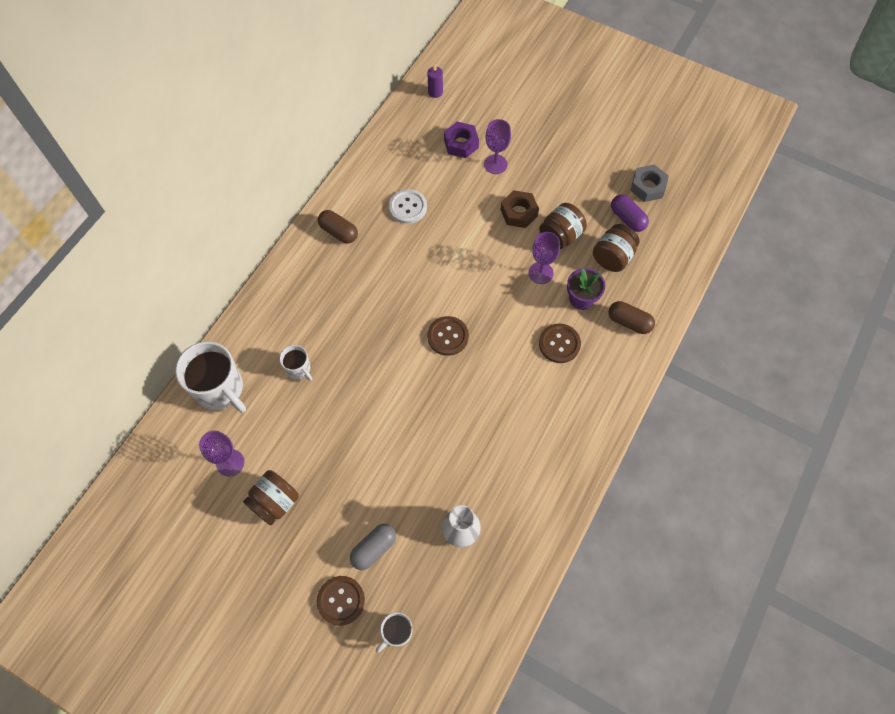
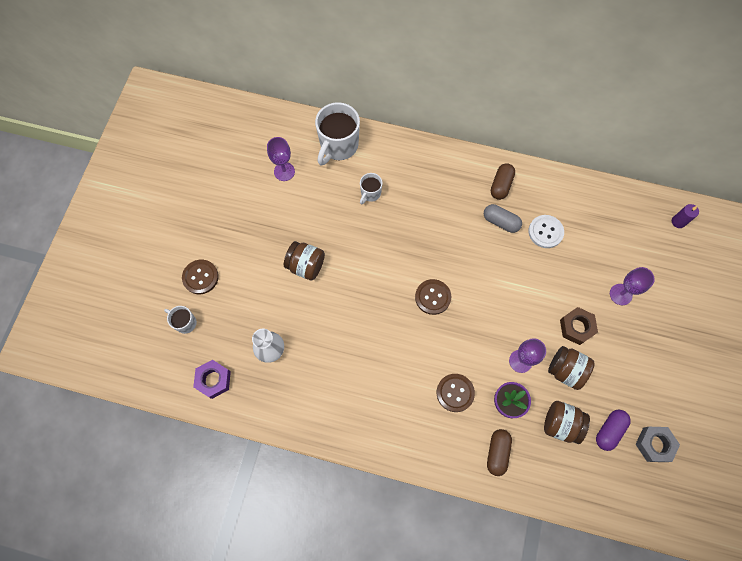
camera: 75 degrees right, 5 degrees up
brown jar [243,470,299,526] -> brown jar moved to [284,241,325,280]
grey capsule [350,524,396,570] -> grey capsule moved to [484,204,522,233]
purple nut [444,122,479,158] -> purple nut moved to [193,360,231,399]

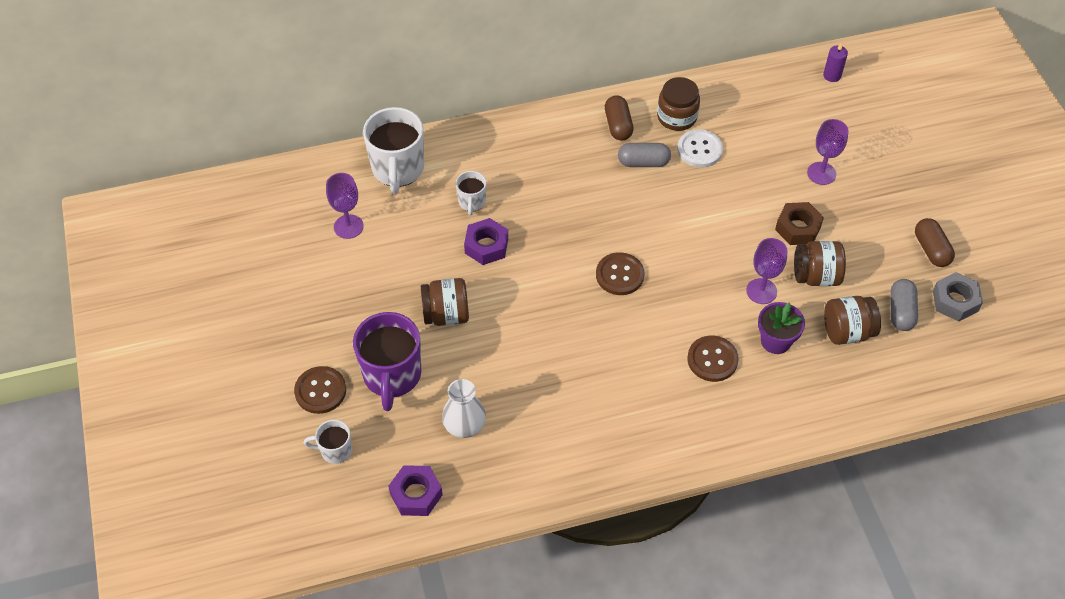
camera: 30 degrees left, 15 degrees down
brown capsule [487,429,512,476] -> brown capsule moved to [915,218,955,267]
purple capsule [596,410,631,451] -> grey capsule [890,279,918,331]
none -> purple mug [353,312,421,411]
none -> purple nut [464,218,508,265]
none -> brown jar [657,77,700,131]

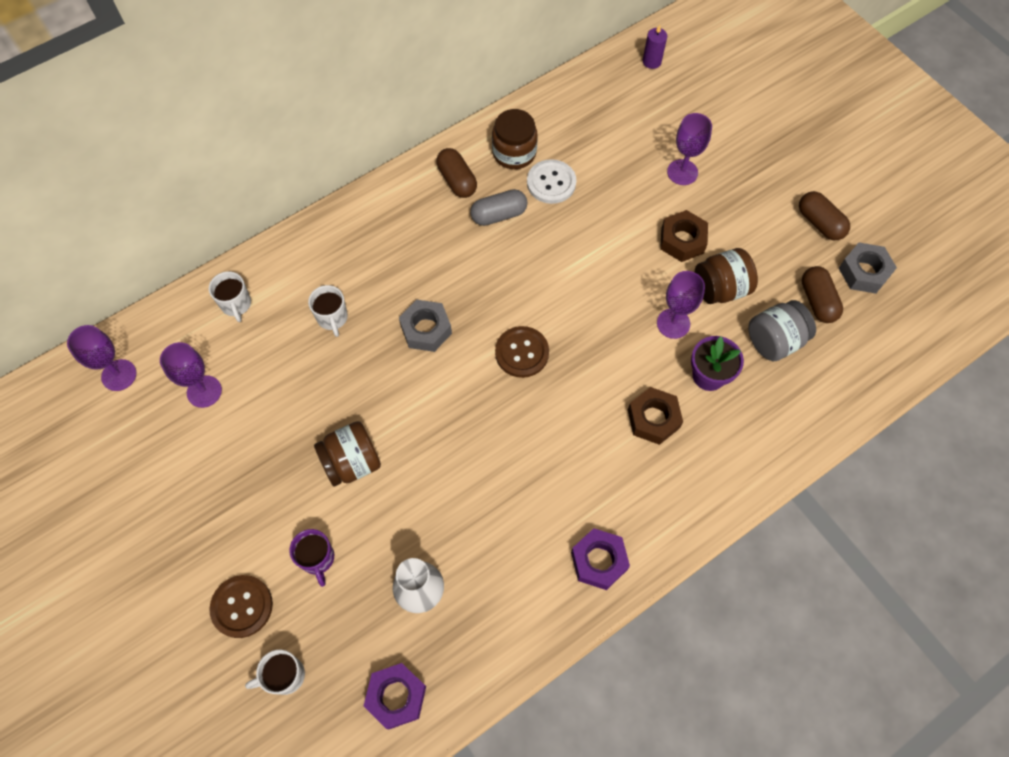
camera: 20 degrees left, 10 degrees up
purple mug [353,312,421,411] -> purple mug [289,529,334,587], size x0.51
white mug [363,107,424,194] -> white mug [209,271,251,322], size x0.51
purple nut [464,218,508,265] -> purple nut moved to [571,528,630,590]
brown button [687,336,739,382] -> brown nut [628,387,683,445]
brown jar [824,296,881,345] -> grey jar [748,300,816,361]
grey capsule [890,279,918,331] -> brown capsule [802,266,843,323]
none -> purple goblet [67,325,136,391]
none -> grey nut [399,300,452,352]

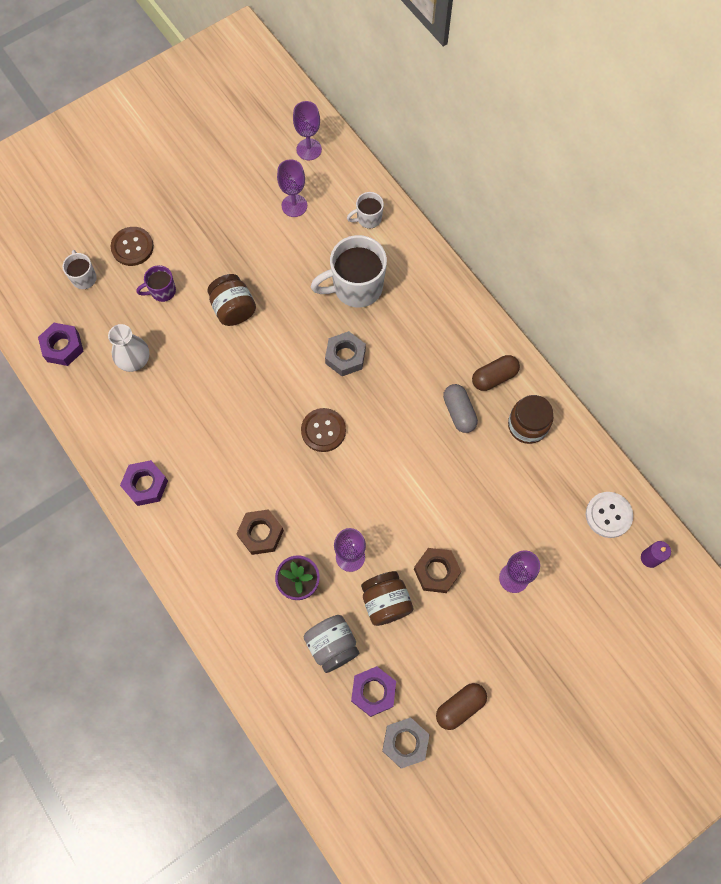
camera: 90 degrees right, 5 degrees up
white mug [308,285,348,337] -> white mug [311,235,387,308], size x1.95
white button [527,159,576,204] -> white button moved to [586,492,633,538]
brown capsule [802,266,843,323] -> purple nut [351,666,396,717]

